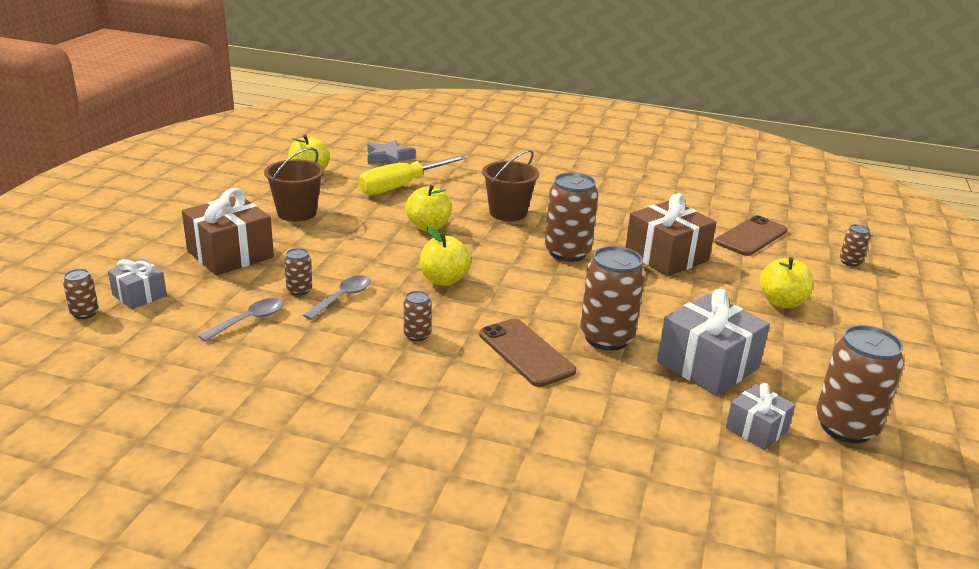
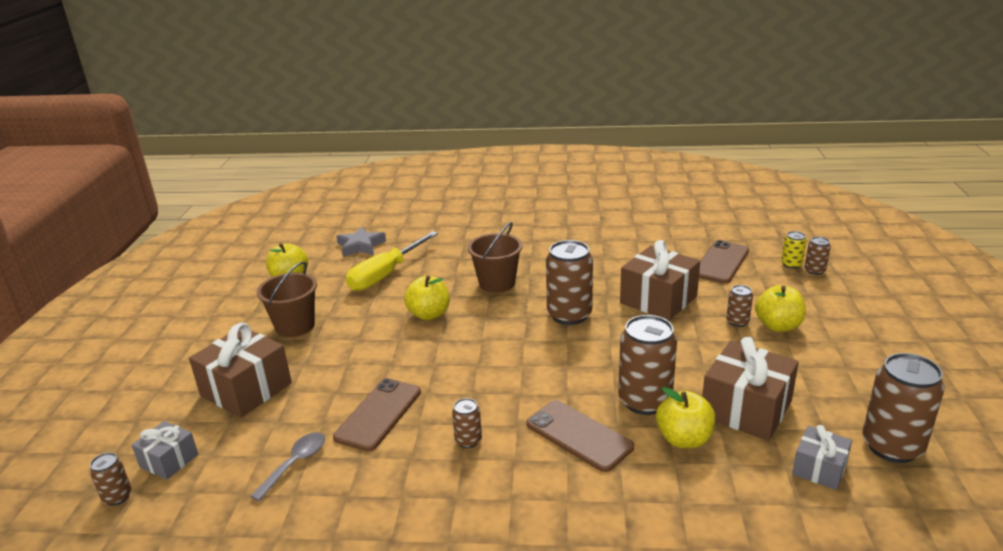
camera: 10 degrees left, 0 degrees up
brown can [284,248,312,296] -> brown can moved to [726,285,753,327]
grey spoon [303,276,371,320] -> brown phone [333,378,421,452]
yellow apple [420,227,471,286] -> yellow apple moved to [656,387,715,448]
grey gift [657,289,770,396] -> brown gift [702,337,799,441]
none -> yellow can [781,231,806,269]

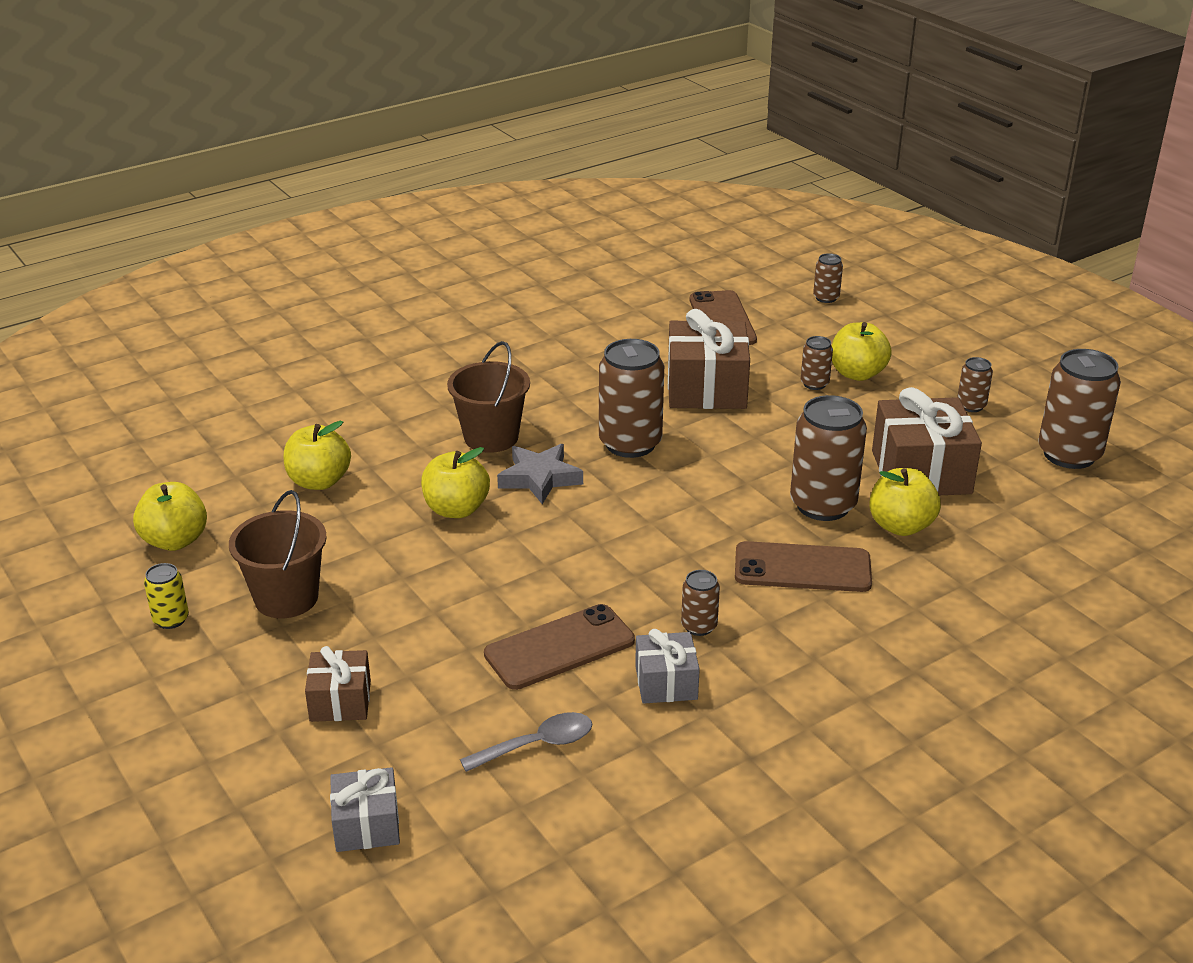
camera: 40 degrees left, 5 degrees up
brown can [90,453,132,506] -> brown can moved to [957,357,993,412]
brown gift [189,323,292,418] -> brown gift [305,646,371,722], size x0.56
grey spoon [250,432,325,501] -> grey spoon turned 75 degrees clockwise [460,712,592,772]
brown phone [333,378,421,452] -> brown phone turned 75 degrees clockwise [484,604,635,690]
grey star [336,226,386,257] -> grey star moved to [497,444,583,504]
yellow screwdriver [346,231,438,291] -> yellow apple [284,421,351,490]
yellow can [781,231,806,269] -> yellow can moved to [144,563,189,629]
grey gift [792,425,852,490] -> grey gift moved to [635,629,700,704]

